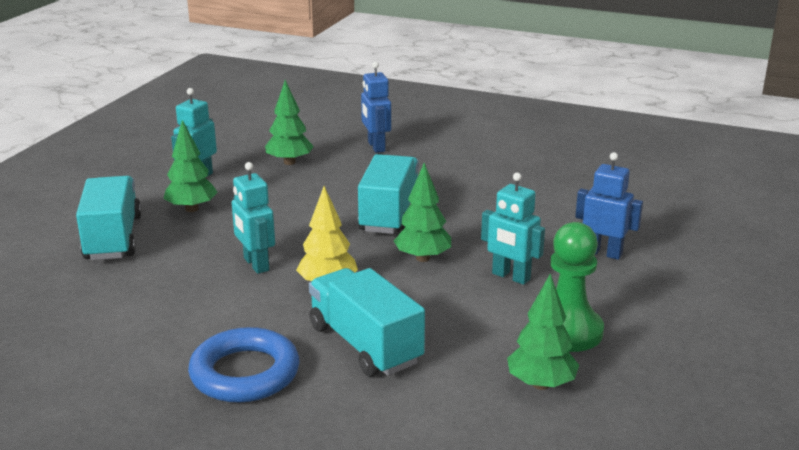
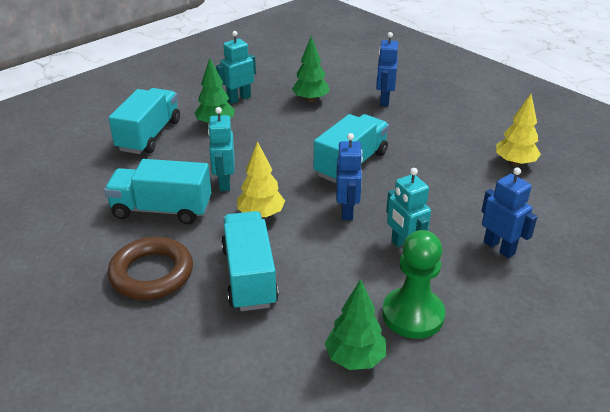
camera: 25 degrees right, 10 degrees up
blue ring [188,327,300,403] -> brown ring [108,237,193,300]
green tree [394,163,451,262] -> blue robot [336,133,363,220]
none -> turquoise truck [104,159,211,224]
none -> yellow tree [496,94,541,166]

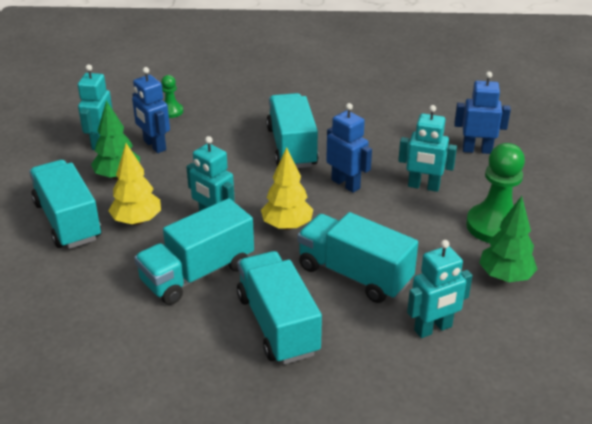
camera: 45 degrees left, 0 degrees up
brown ring [108,237,193,300] -> turquoise truck [237,251,322,365]
green tree [291,36,330,102] -> green pawn [161,75,183,118]
blue robot [376,32,398,106] -> blue robot moved to [132,67,170,153]
yellow tree [496,94,541,166] -> yellow tree moved to [108,143,161,225]
none -> turquoise robot [407,240,472,338]

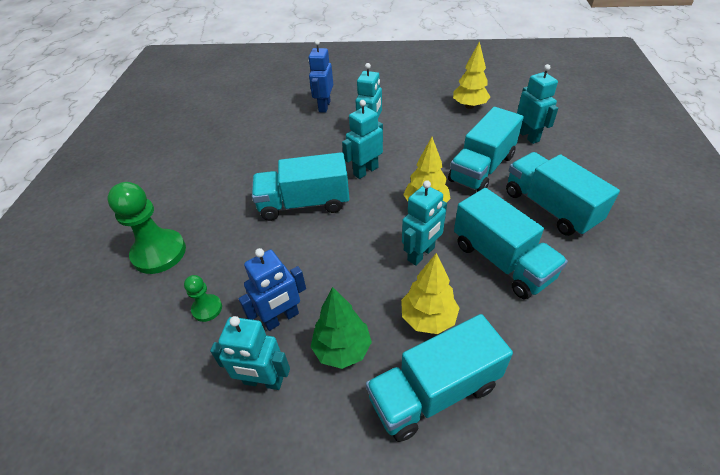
camera: 85 degrees left, 10 degrees up
turquoise truck [237,251,322,365] -> turquoise truck turned 75 degrees clockwise [506,152,620,236]
blue robot [326,103,372,193] -> turquoise robot [342,100,383,179]
green pawn [466,143,525,243] -> green pawn moved to [108,182,186,274]
green tree [479,196,538,282] -> yellow tree [453,41,490,109]

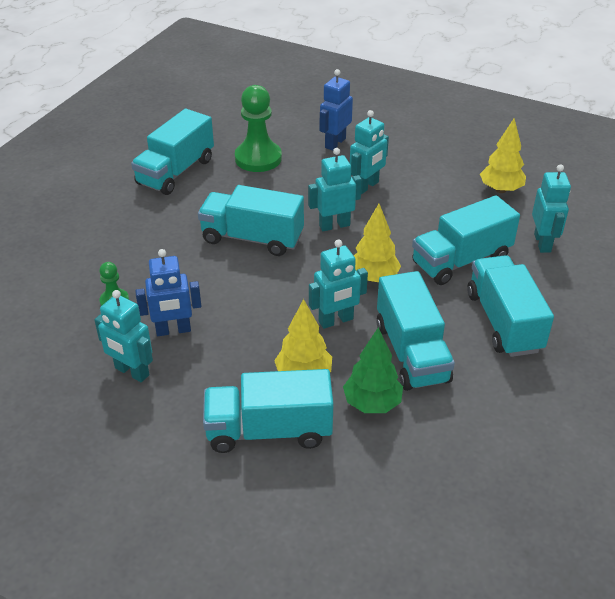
camera: 20 degrees right, 5 degrees down
green pawn [108,182,186,274] -> green pawn moved to [235,85,282,172]
green tree [311,287,372,369] -> green tree moved to [343,327,403,413]
none -> turquoise truck [131,109,214,195]

